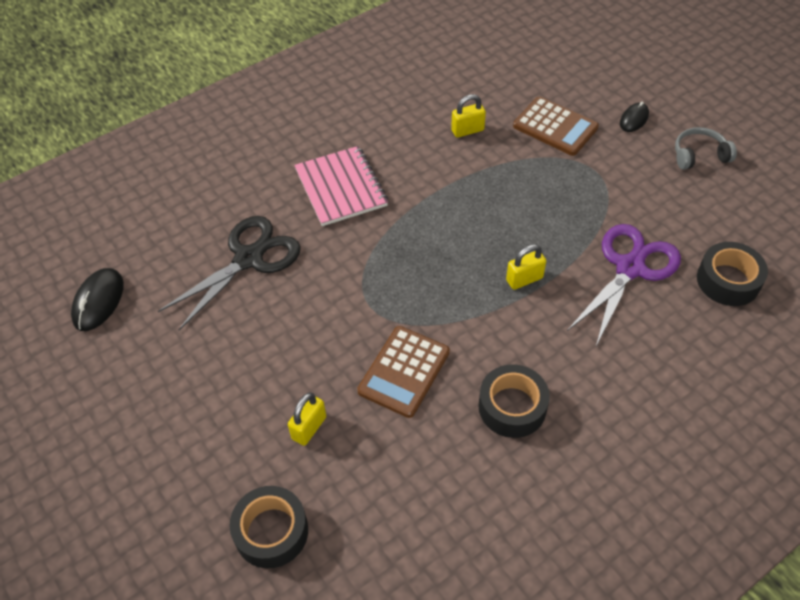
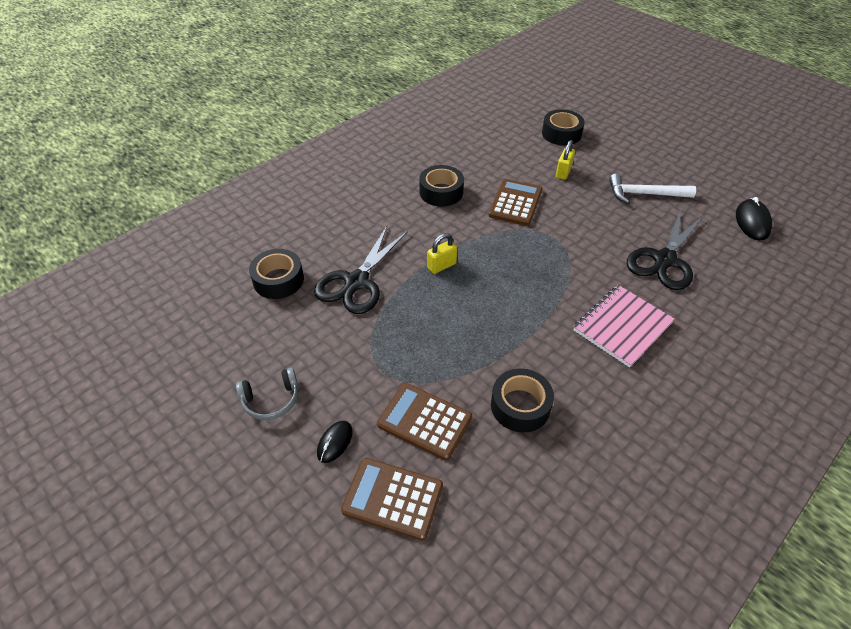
camera: 170 degrees right, 5 degrees down
pink notebook [294,146,388,226] -> pink notebook turned 75 degrees clockwise [574,285,675,368]
yellow padlock [451,94,486,138] -> black tape [491,368,554,433]
purple scissors [567,224,681,346] -> black scissors [314,226,408,314]
none -> brown calculator [341,458,443,541]
none -> white hammer [609,174,696,204]

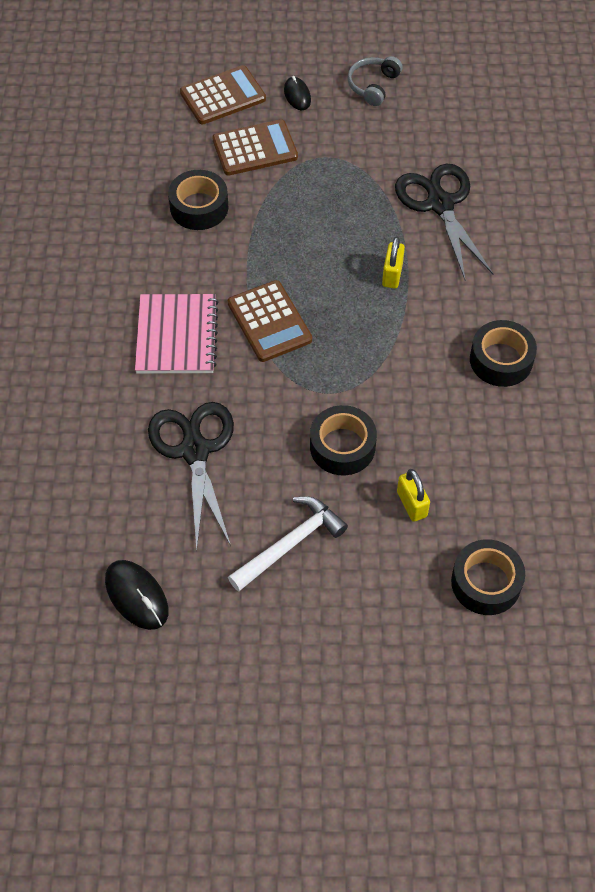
camera: 135 degrees right, 10 degrees up
black tape [249,249,304,299] -> black tape moved to [310,405,377,475]
brown calculator [488,179,543,226] -> brown calculator moved to [228,280,312,362]

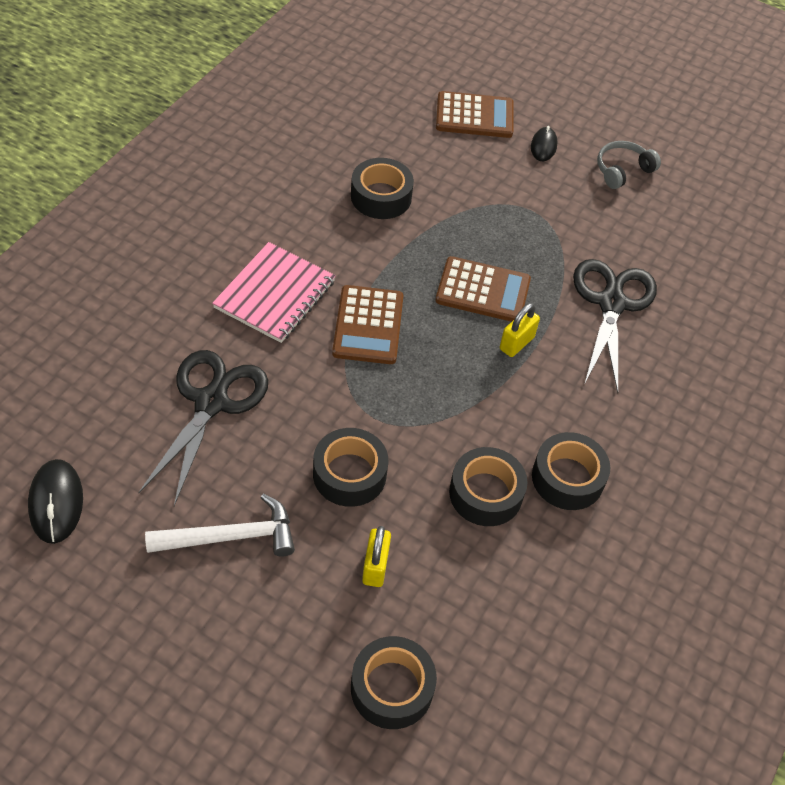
camera: 25 degrees right, 5 degrees down
brown calculator [212,119,298,176] -> brown calculator moved to [435,256,531,322]
none -> black tape [449,447,528,526]

